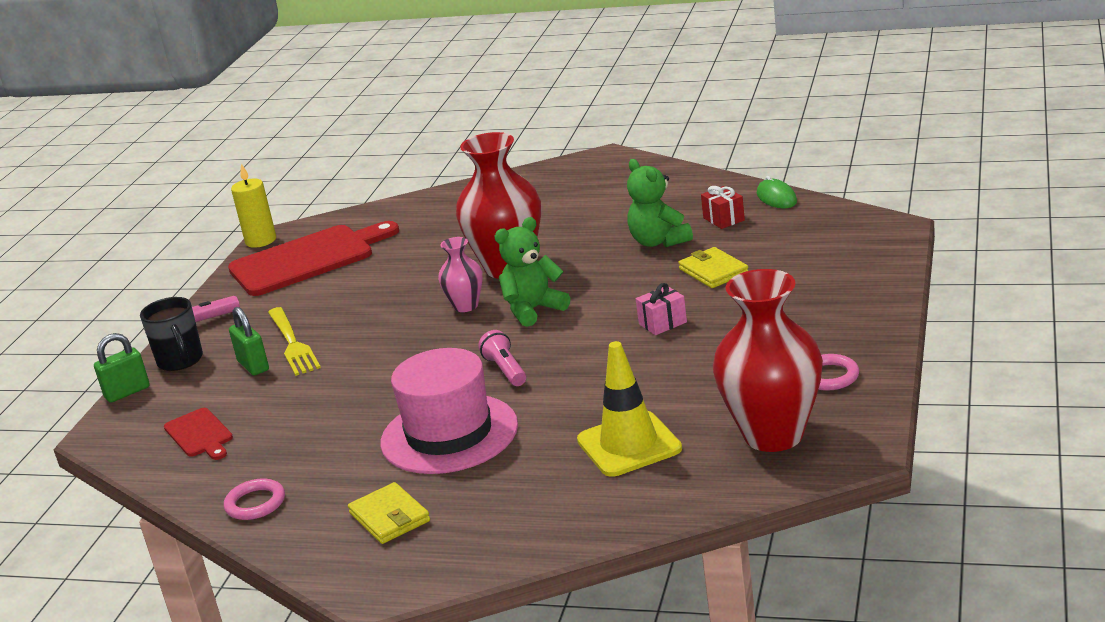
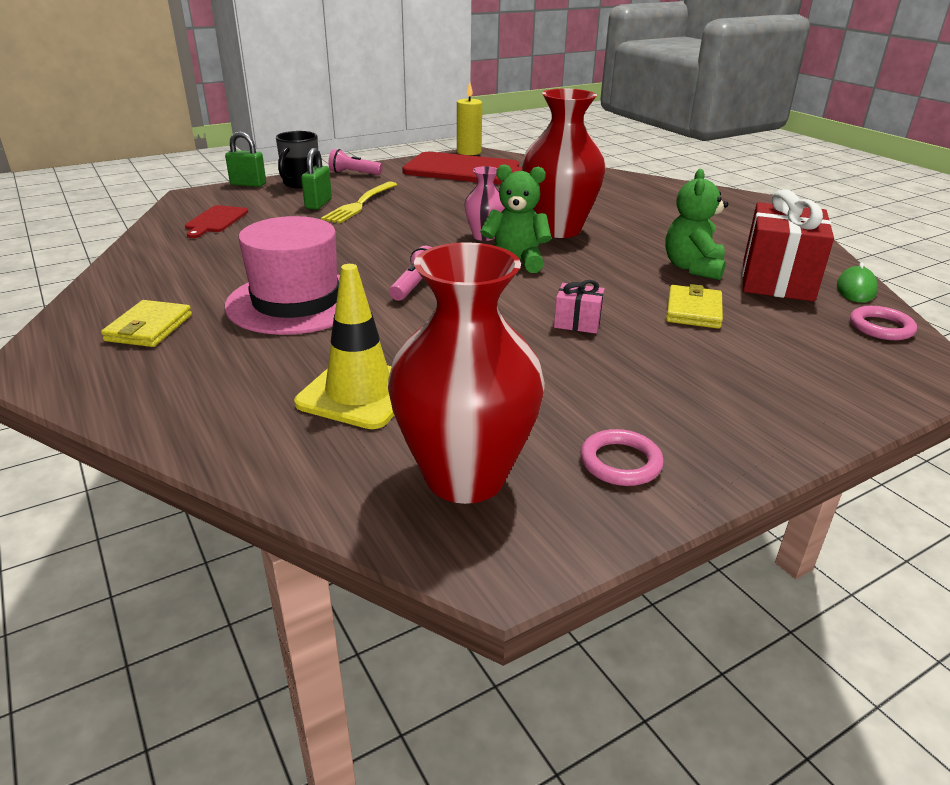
camera: 40 degrees right, 5 degrees up
pink ring [224,479,285,520] -> pink ring moved to [850,306,917,340]
red gift [701,186,745,229] -> red gift [742,189,834,302], size x2.14

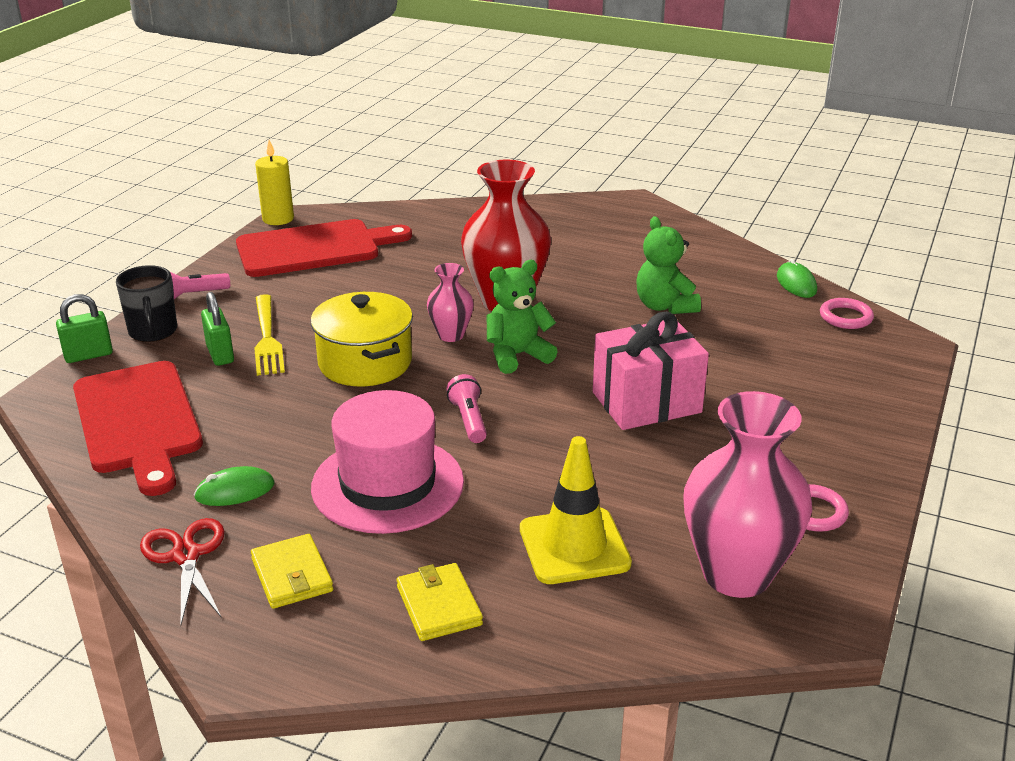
camera: 35 degrees left, 0 degrees up
red cutting board [185,205,248,238] -> red cutting board [73,361,203,496], size x2.06
red vase [388,242,545,504] -> pink vase [683,391,812,598]
pink gift [554,280,605,333] -> pink gift [593,312,709,430], size x2.14
yellow wallet [666,284,723,329] -> yellow wallet moved to [397,563,483,641]
red gift [742,189,834,302] -> none
none -> red scissors [140,518,225,624]
none -> green mouse [194,466,275,506]
none -> yellow pot [311,292,413,386]

